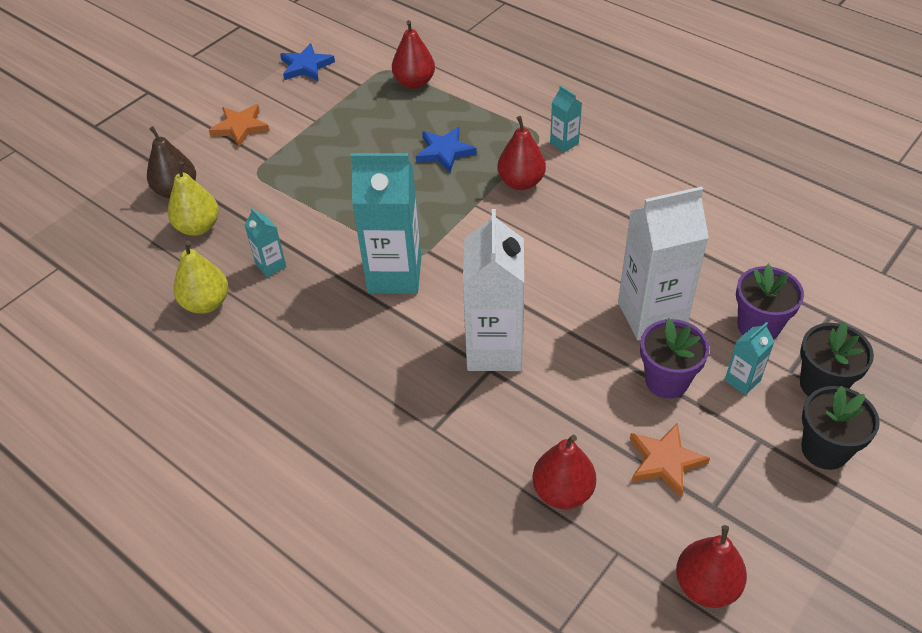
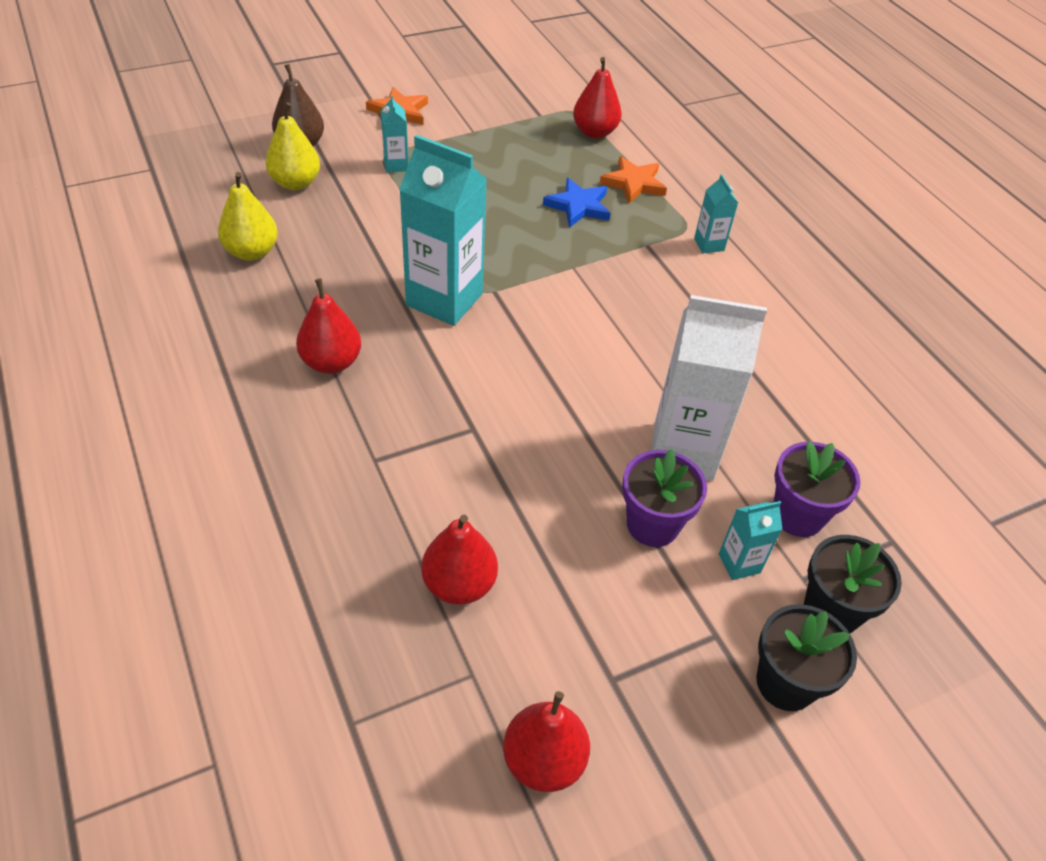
camera: 20 degrees right, 0 degrees up
turquoise carton [244,208,287,277] -> turquoise carton moved to [381,95,409,173]
blue star [280,43,335,81] -> none
white carton [463,209,524,371] -> none
red pear [497,116,546,190] -> red pear moved to [296,278,361,374]
orange star [630,423,710,498] -> orange star moved to [600,156,667,203]

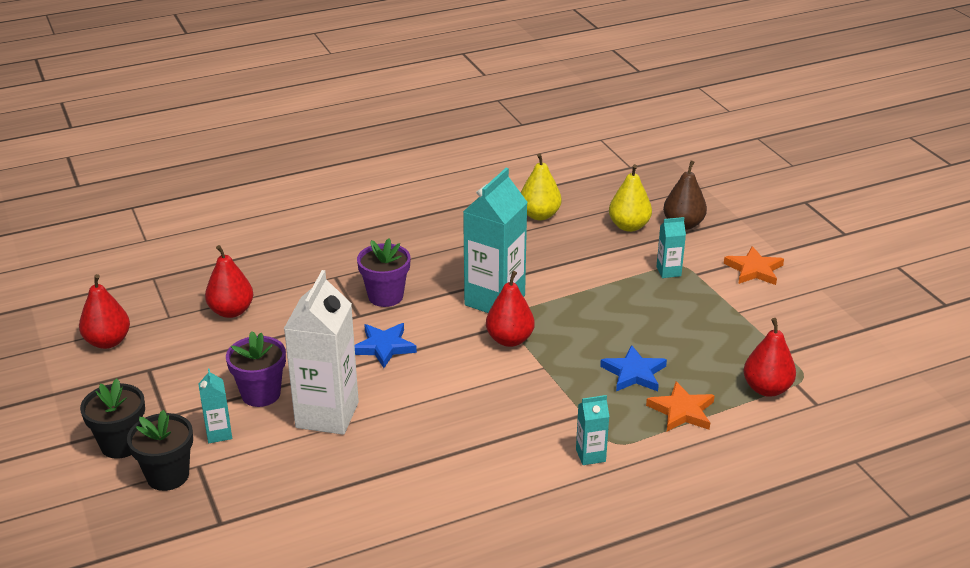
camera: 95 degrees right, 15 degrees down
red pear [296,278,361,374] -> red pear moved to [486,271,535,347]
purple flower pot [774,441,861,537] -> purple flower pot moved to [357,238,411,307]
none -> blue star [354,323,417,368]

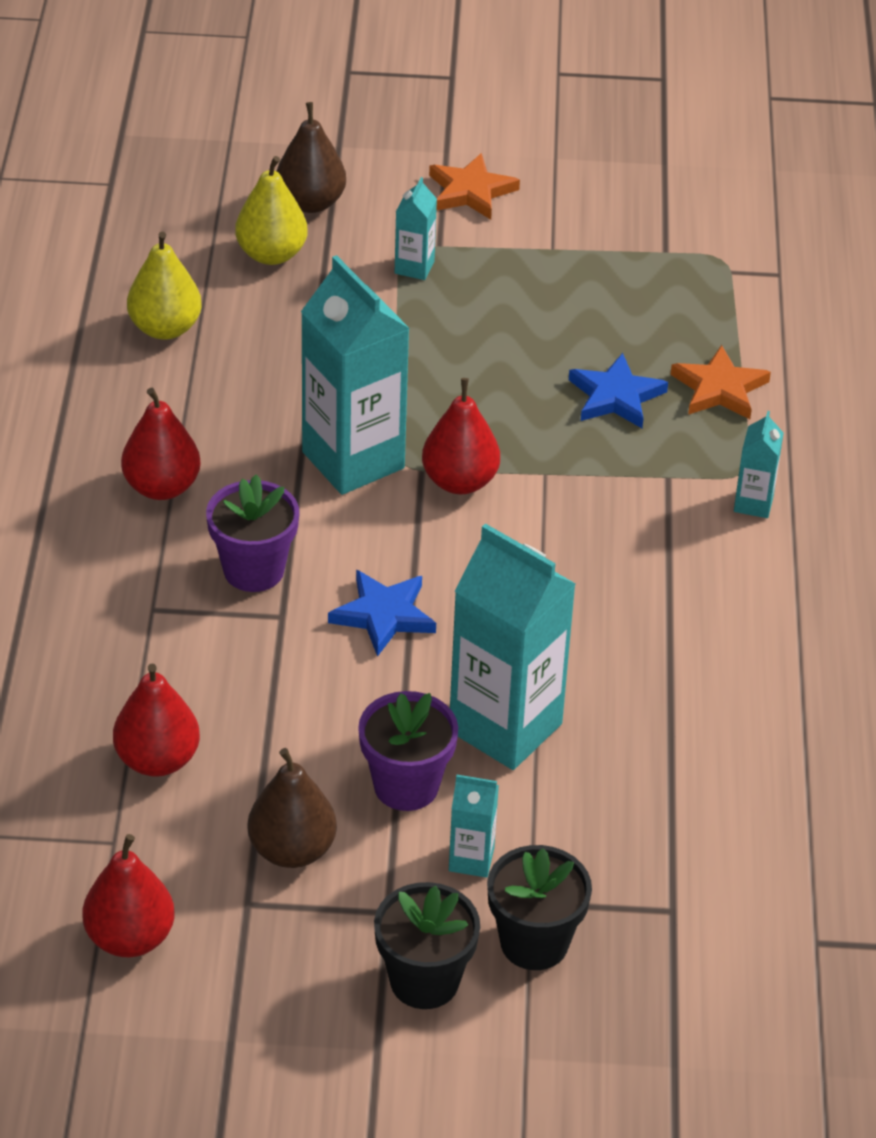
camera: 65 degrees left, 10 degrees up
white carton [284,270,359,435] -> turquoise carton [450,523,576,770]
red pear [743,318,796,397] -> red pear moved to [121,388,201,500]
none -> brown pear [247,748,337,868]

